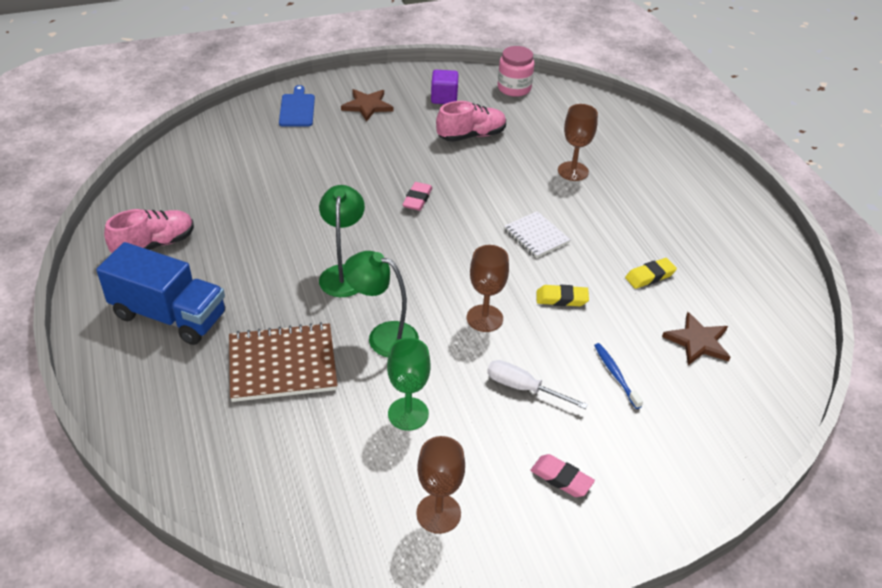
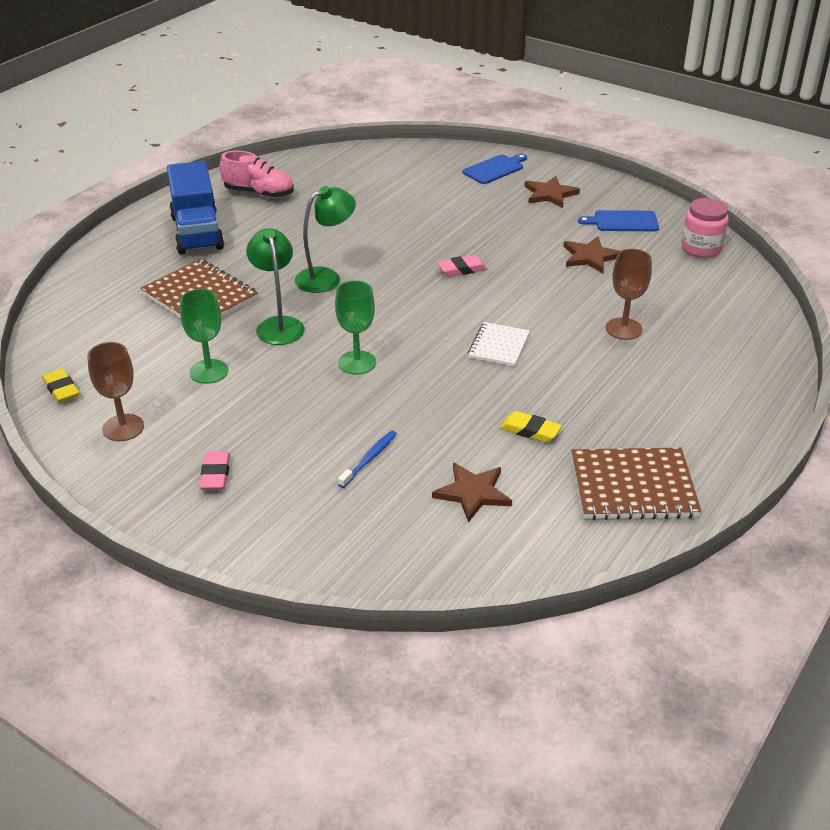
camera: 55 degrees right, 5 degrees down
purple cube [431,70,459,104] -> blue cutting board [578,210,659,231]
pink shoe [436,101,506,142] -> brown star [563,237,620,273]
brown goblet [467,245,509,332] -> green goblet [335,280,376,375]
white screwdriver [487,360,588,409] -> none
yellow eraser [536,285,589,306] -> yellow eraser moved to [42,368,79,403]
none -> brown notebook [571,448,702,520]

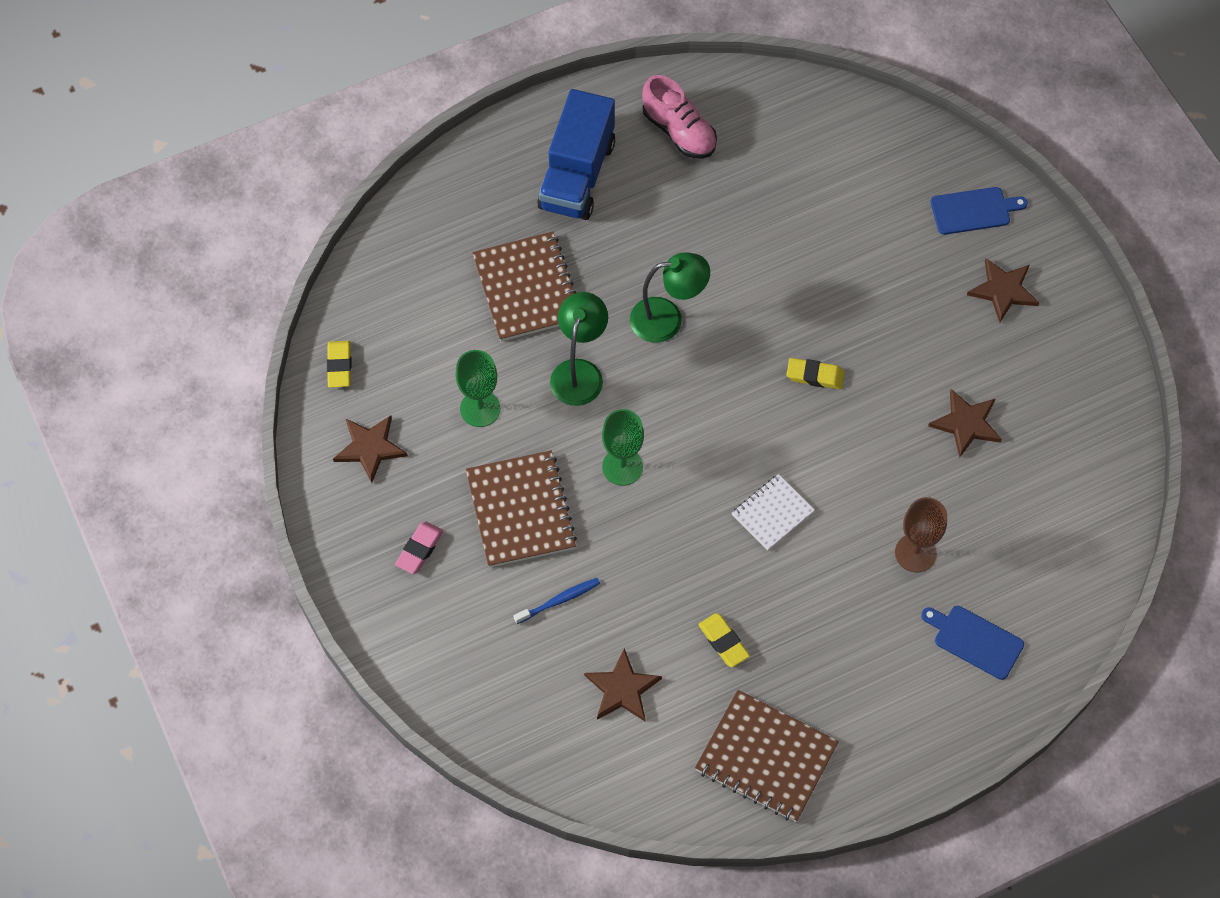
camera: 30 degrees right, 25 degrees up
brown goblet [87,342,144,441] -> brown star [333,416,408,483]
pink eraser [437,255,487,277] -> yellow eraser [786,358,845,389]
blue cutting board [578,210,659,231] -> blue cutting board moved to [921,606,1024,680]
pink jar [681,198,729,257] -> none
none -> brown notebook [466,450,577,568]

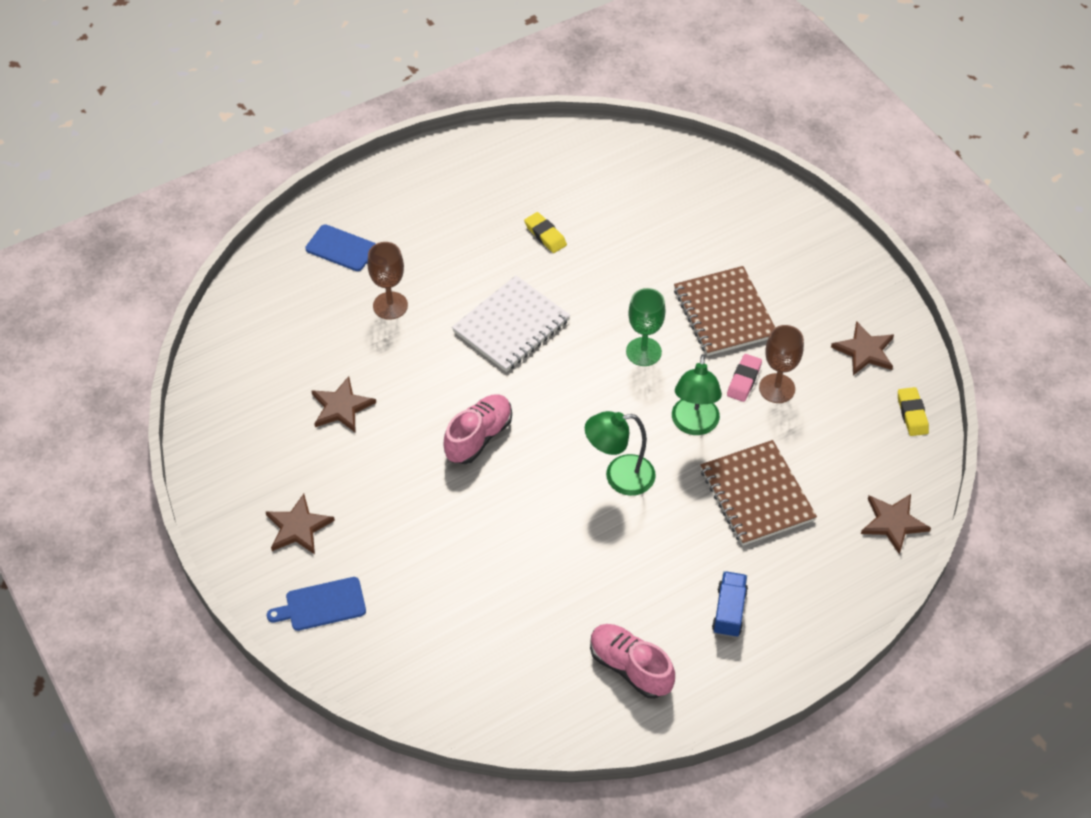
camera: 175 degrees right, 10 degrees down
pink eraser [395,521,444,574] -> pink eraser moved to [727,354,762,402]
green goblet [456,350,500,427] -> brown goblet [759,325,804,403]
blue toothbrush [514,578,600,624] -> none
blue truck [537,89,615,220] -> blue truck [712,571,748,637], size x0.53
brown star [584,648,662,721] -> brown star moved to [861,494,931,554]
brown notebook [695,690,839,822] -> none
white notebook [732,474,815,551] -> white notebook [452,275,570,372], size x1.67
yellow eraser [786,358,845,389] -> pink shoe [444,394,512,464]

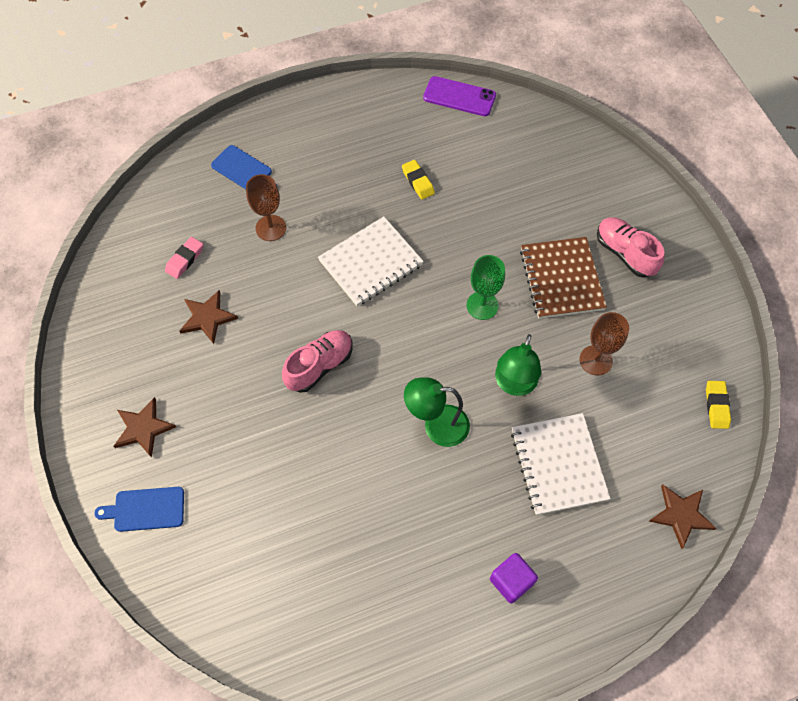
camera: 10 degrees right, 10 degrees up
pink shoe [590,624,675,699] -> pink shoe moved to [597,217,665,278]
brown notebook [700,440,817,546] -> white notebook [511,413,611,515]
blue truck [712,571,748,637] -> purple cube [490,553,538,603]
pink eraser [727,354,762,402] -> pink eraser moved to [165,237,203,279]
brown star [831,321,894,375] -> none
none -> purple phone [423,76,496,116]

